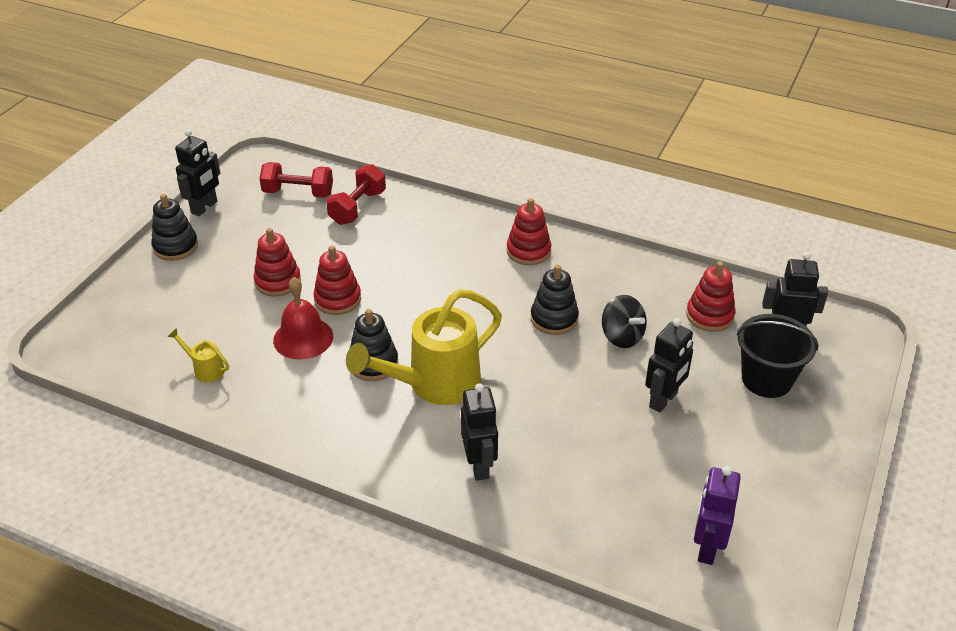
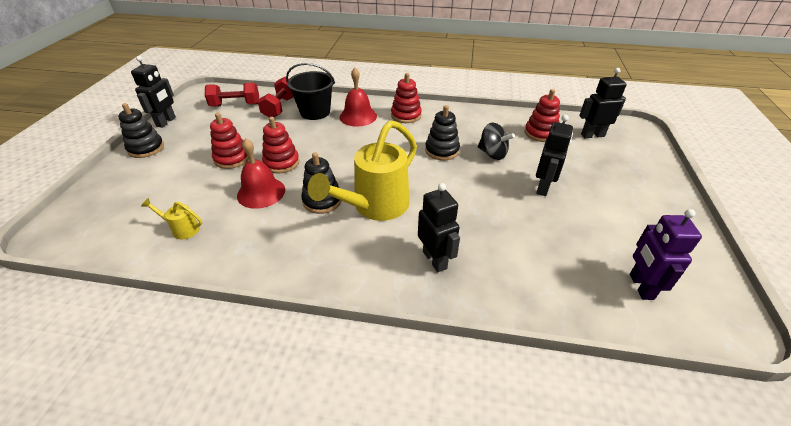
camera: 15 degrees left, 0 degrees up
black bucket [736,314,819,398] -> black bucket moved to [286,63,335,120]
none -> red bell [339,68,377,127]

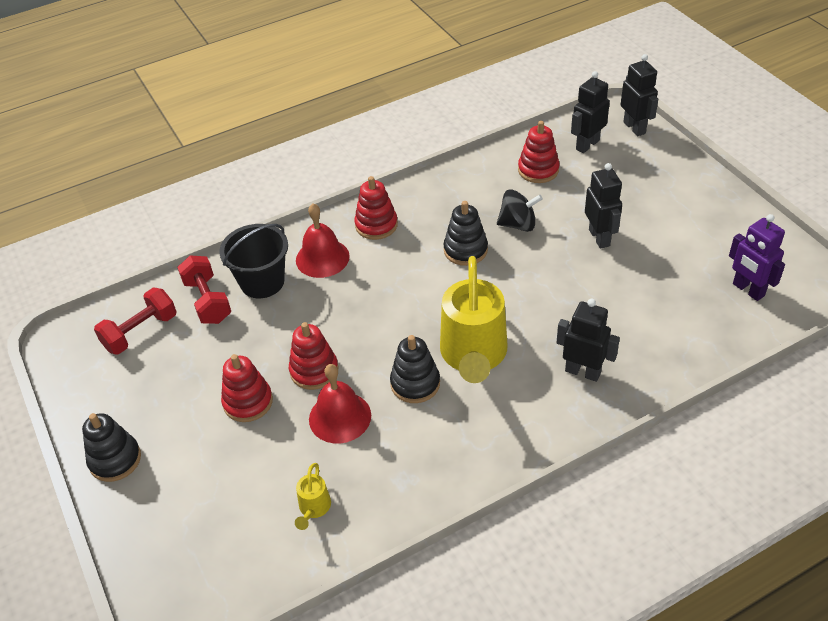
camera: 35 degrees left, 5 degrees up
black robot [131,56,176,128] -> black robot moved to [620,54,658,136]
yellow watering can [141,198,202,239] -> yellow watering can turned 60 degrees counterclockwise [295,463,331,530]

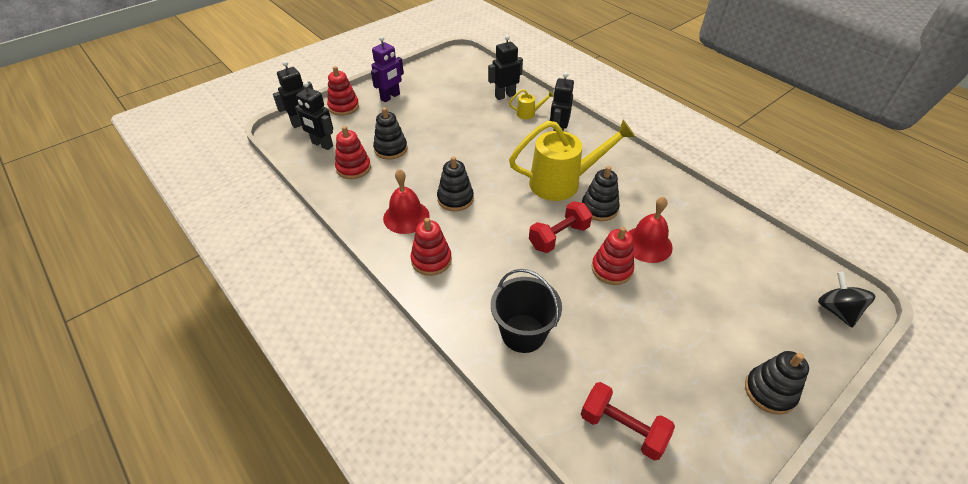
camera: 105 degrees left, 0 degrees up
red dumbbell [177,255,231,324] -> red dumbbell moved to [529,201,592,253]
red stacking toy [221,354,273,422] -> red stacking toy moved to [327,66,359,116]
yellow watering can [295,463,331,530] -> yellow watering can moved to [509,89,554,119]
red bell [296,203,350,278] -> red bell moved to [383,169,430,234]
black spinning top [497,189,543,232] -> black spinning top moved to [818,272,876,328]
black robot [585,163,622,249] -> black robot moved to [488,35,523,100]
purple robot [729,214,785,301] -> purple robot moved to [371,36,404,102]
none -> black stacking toy [373,107,407,160]

